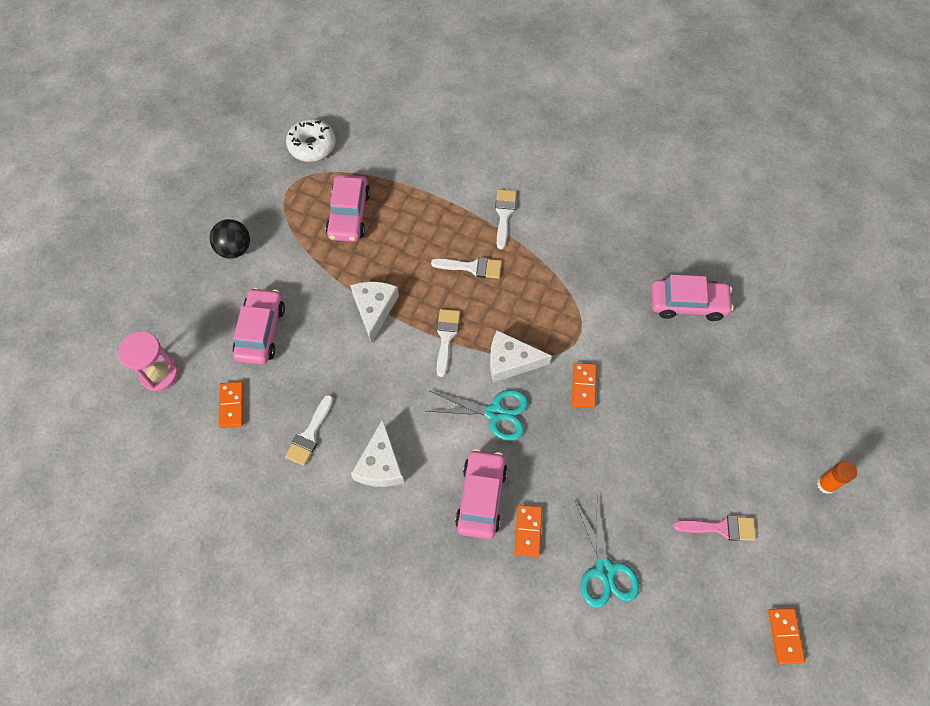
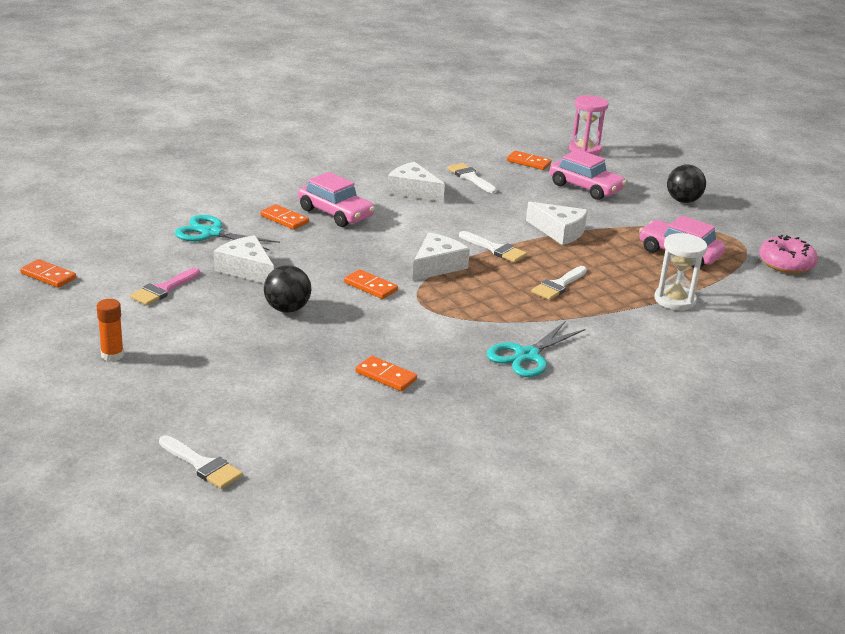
camera: 120 degrees right, 35 degrees down
white donut [286,119,336,162] -> pink donut [759,235,818,274]
turquoise scissors [426,390,529,441] -> turquoise scissors moved to [487,322,585,377]
white brush [495,189,517,249] -> white brush moved to [159,435,243,489]
pink car [652,274,734,321] -> orange domino [355,356,417,391]
none -> white cheese [214,235,274,283]
none -> black ball [264,265,311,313]
none -> white hourglass [655,233,707,310]

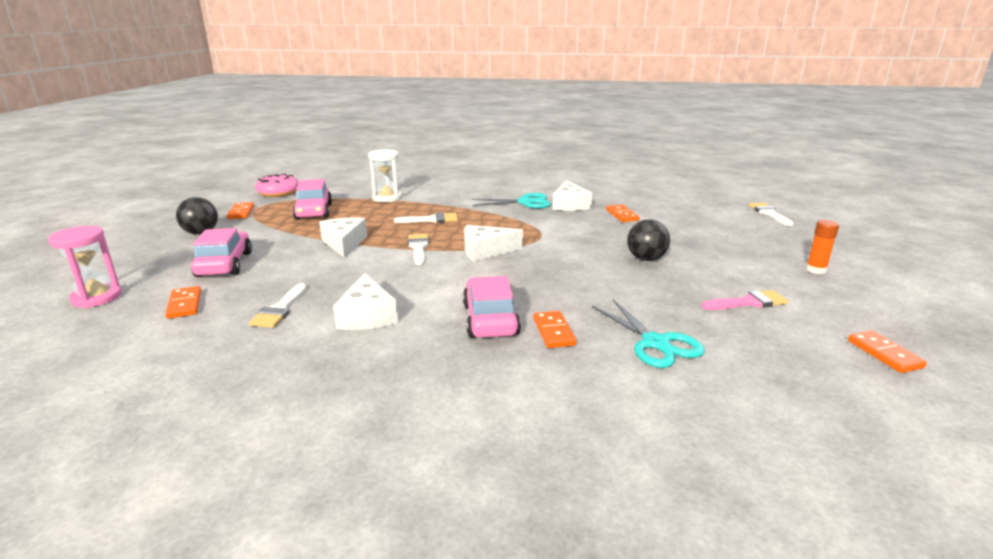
camera: 135 degrees left, 5 degrees down
white cheese [214,235,274,283] -> white cheese moved to [553,180,592,211]
orange domino [344,269,398,299] -> orange domino moved to [227,202,254,219]

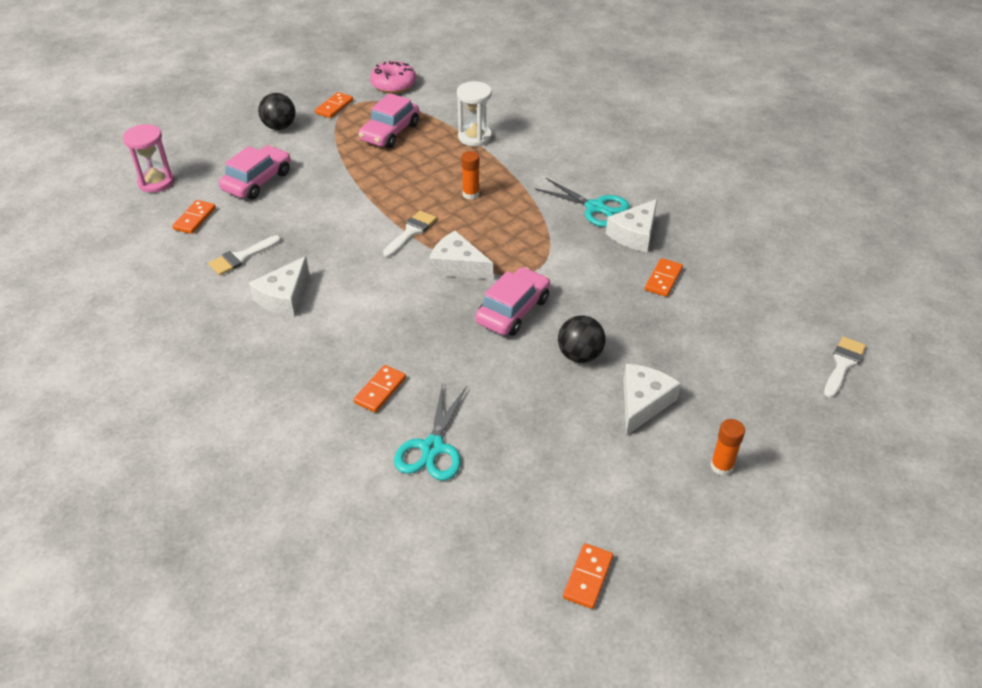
camera: 40 degrees right, 20 degrees up
white cheese [319,218,367,258] -> white cheese moved to [623,364,681,436]
white brush [394,212,458,223] -> orange glue stick [461,151,480,200]
pink car [463,276,521,338] -> pink car moved to [475,267,550,336]
pink brush [702,290,788,310] -> none

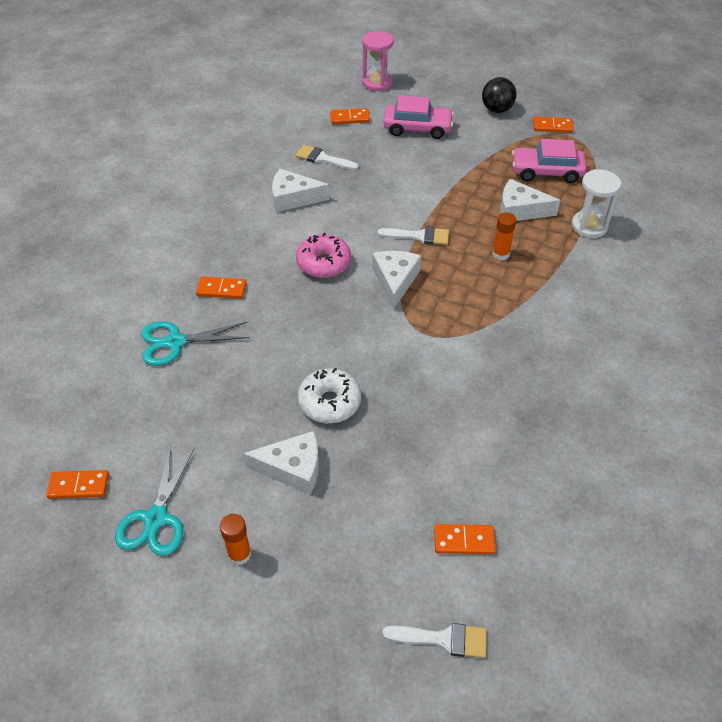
camera: 65 degrees right, 5 degrees up
pink donut [370,61,416,93] -> pink donut moved to [296,233,351,278]
pink car [475,267,550,336] -> none
turquoise scissors [535,178,630,227] -> turquoise scissors moved to [115,445,195,556]
black ball [558,316,606,363] -> white donut [298,368,361,423]
white cheese [606,199,657,252] -> white cheese moved to [500,179,561,221]
orange domino [645,258,683,297] -> orange domino moved to [434,524,496,554]

